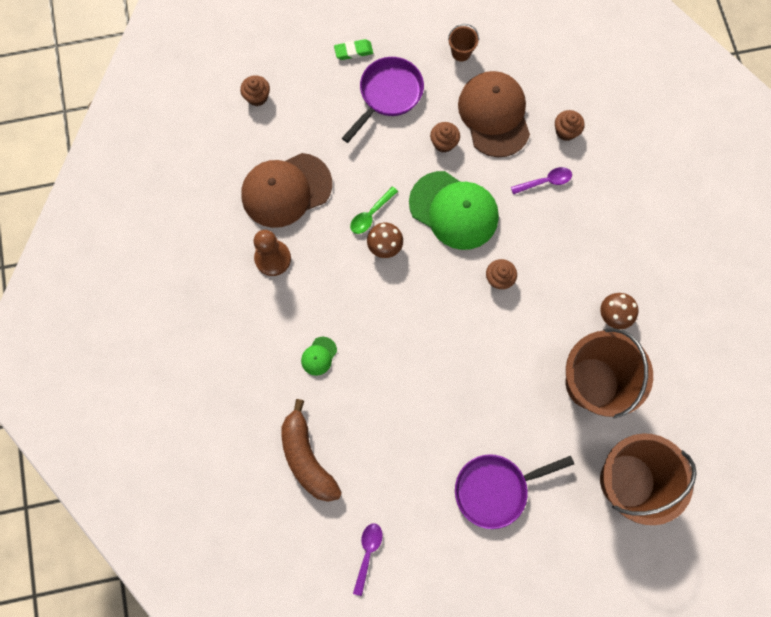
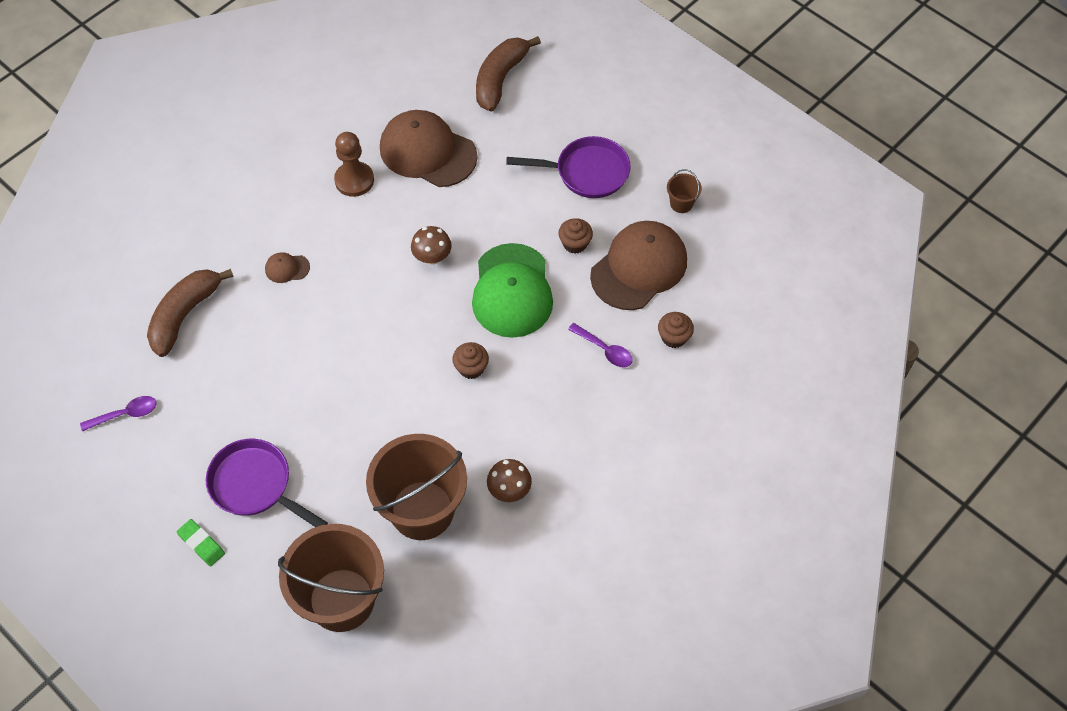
camera: 55 degrees right, 15 degrees down
brown cupcake [240,75,270,106] -> brown banana [476,36,541,112]
green cap [301,337,337,376] -> brown cap [265,252,310,283]
green eraser [334,39,373,60] -> green eraser moved to [177,519,225,566]
green spoon [350,186,398,234] -> none

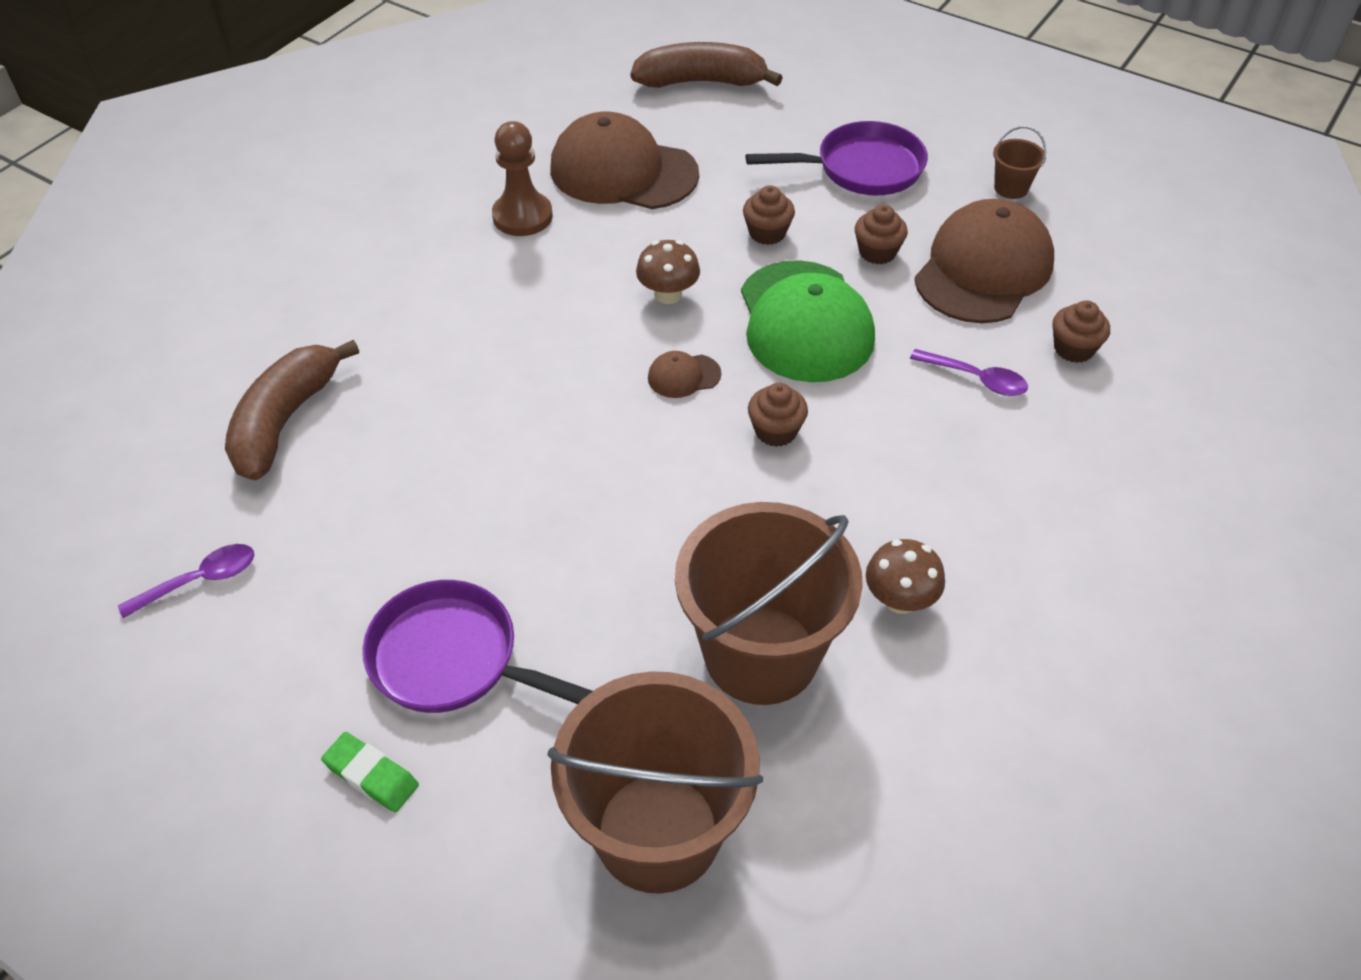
camera: 10 degrees left, 10 degrees down
brown cap [265,252,310,283] -> brown cap moved to [648,351,721,398]
brown banana [476,36,541,112] -> brown banana turned 75 degrees clockwise [631,42,783,88]
none -> brown cupcake [743,185,795,245]

